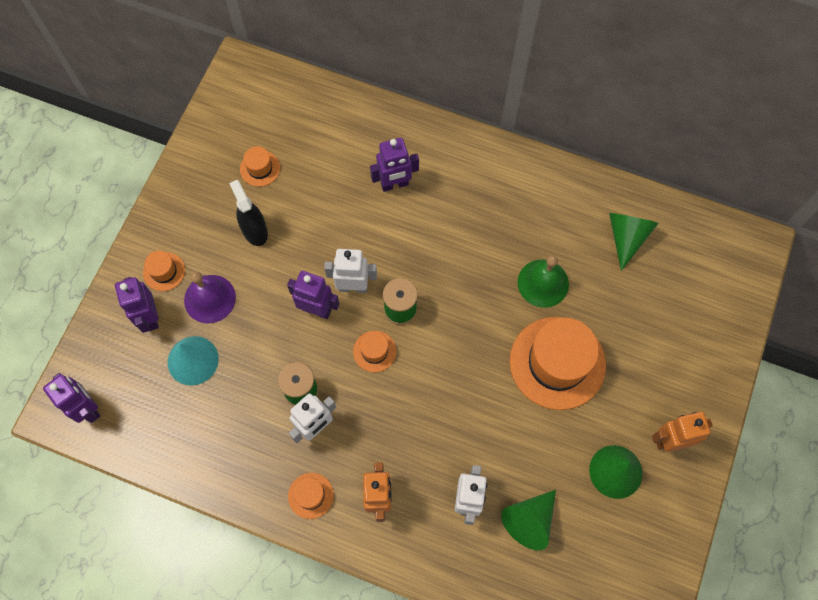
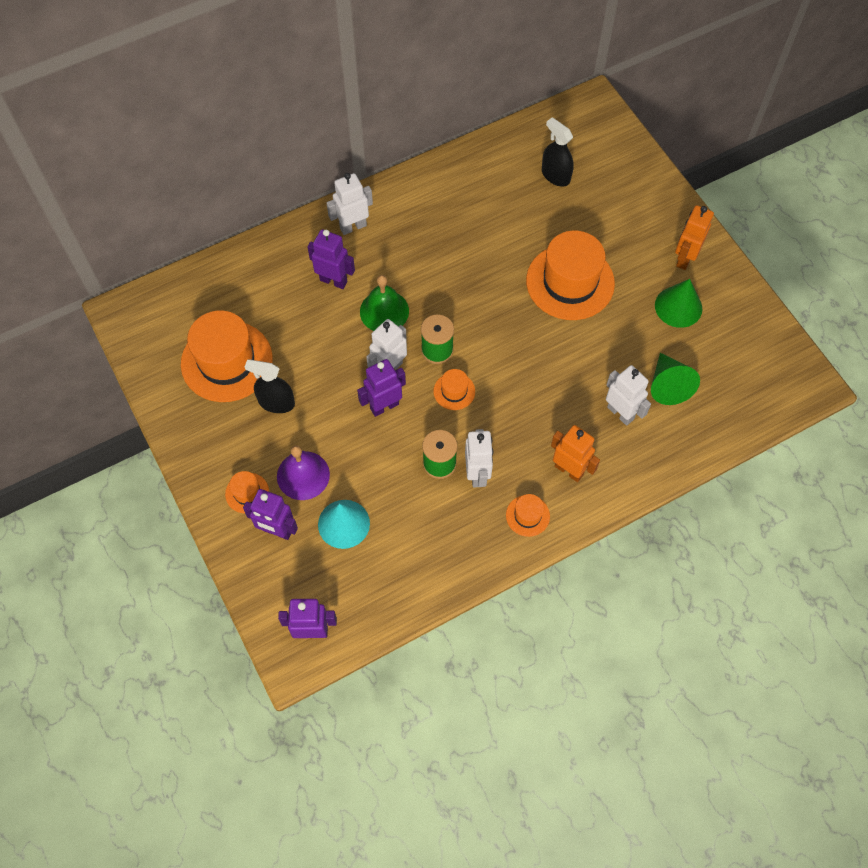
camera: 50 degrees left, 5 degrees down
orange hat [240,146,280,187] -> orange hat [181,310,273,402], size x2.21
purple robot [370,138,419,192] -> purple robot turned 90 degrees counterclockwise [308,229,355,289]
green bell [518,255,569,308] -> green bell moved to [360,275,409,331]
green cone [609,213,659,271] -> none
none -> white robot [327,173,373,235]
none -> black spray bottle [542,118,574,187]

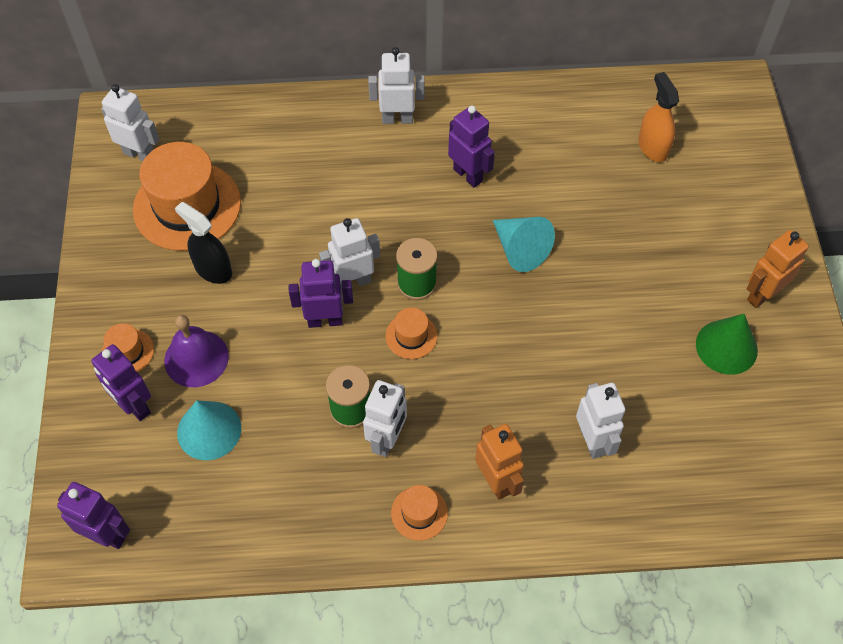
camera: 25 degrees right, 5 degrees down
purple robot [308,229,355,289] -> purple robot moved to [448,106,495,188]
green bell [360,275,409,331] -> none
orange hat [526,231,615,320] -> none
black spray bottle [542,118,574,187] -> orange spray bottle [638,72,679,162]
green cone [651,353,700,405] -> none
none -> white robot [101,84,159,162]
none -> turquoise cone [493,217,555,272]

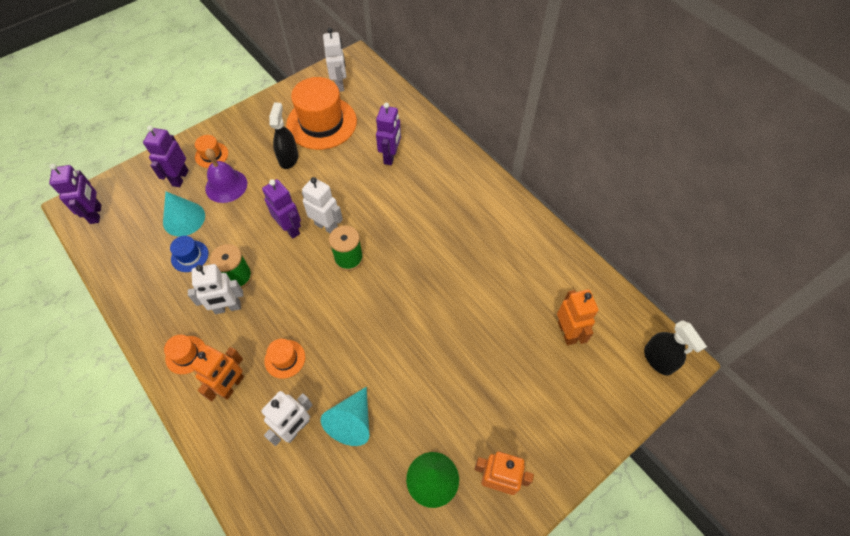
camera: 55 degrees right, 0 degrees up
white robot [368,47,425,124] -> none
orange hat [385,308,438,359] -> orange hat moved to [264,339,305,379]
purple robot [448,106,495,188] -> purple robot moved to [376,103,401,165]
turquoise cone [493,217,555,272] -> turquoise cone moved to [321,387,369,446]
orange spray bottle [638,72,679,162] -> orange robot [557,290,598,345]
none -> blue hat [170,236,209,272]
none -> black spray bottle [644,320,707,375]

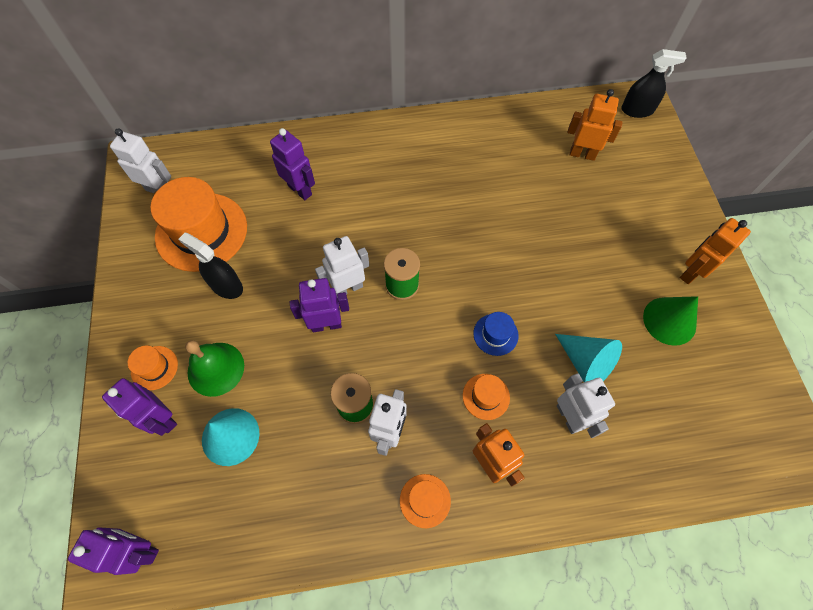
camera: 60 degrees left, 5 degrees up
blue hat [170,236,209,272] -> blue hat moved to [473,312,519,356]
purple bell [205,149,247,203] -> green bell [185,340,244,397]

